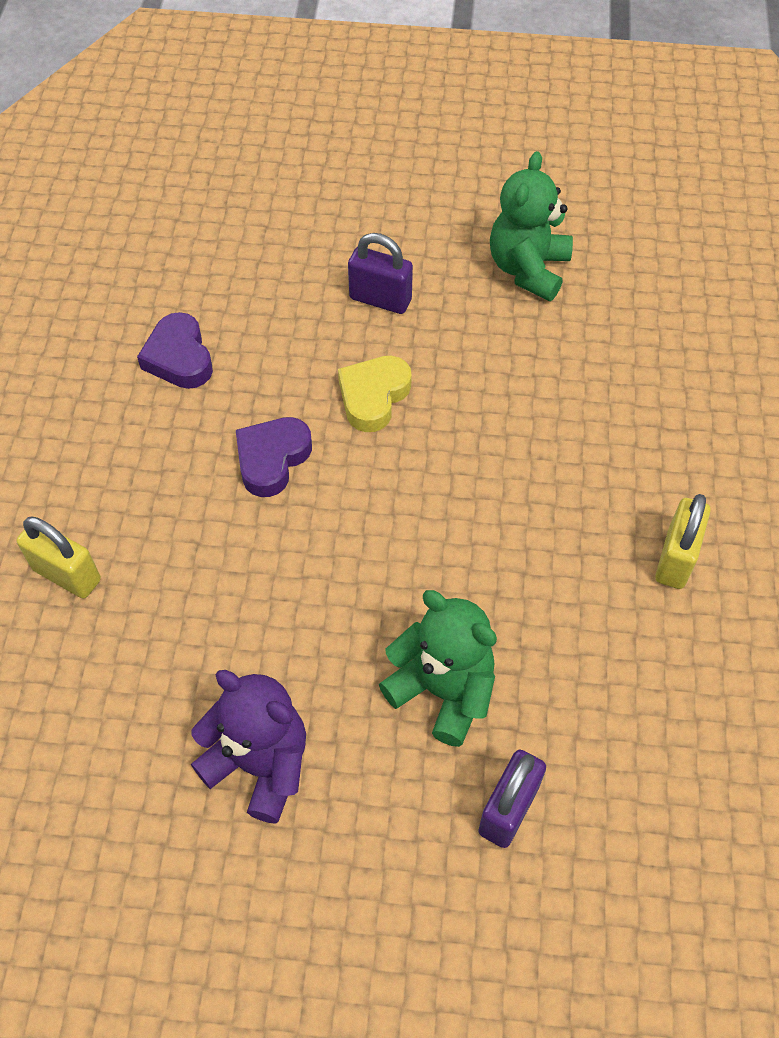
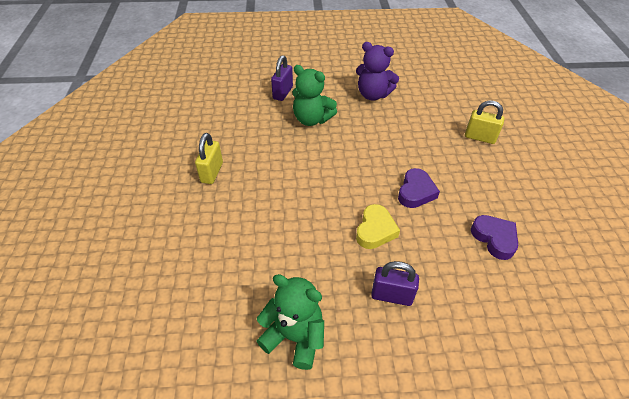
camera: 170 degrees right, 10 degrees down
green teddy bear [490,151,573,301] -> green teddy bear turned 75 degrees counterclockwise [257,274,324,370]

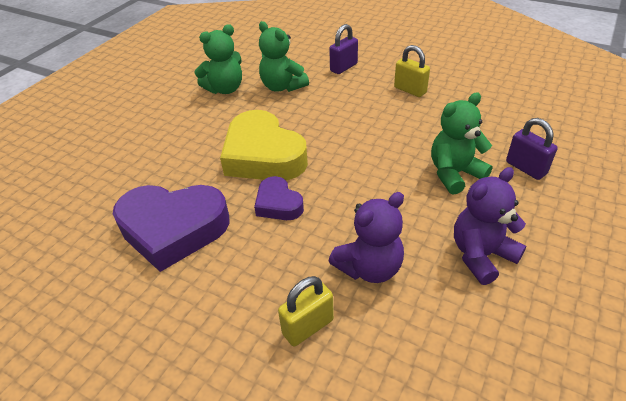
camera: 125 degrees right, 5 degrees down
yellow heart [356,204,400,249] -> yellow heart [220,110,308,180], size x1.93
purple padlock [371,261,419,306] -> purple padlock moved to [329,24,358,74]
purple heart [471,215,518,260] -> purple heart [113,185,230,272], size x1.93
none -> green teddy bear [259,21,309,92]
none -> purple teddy bear [329,192,404,283]

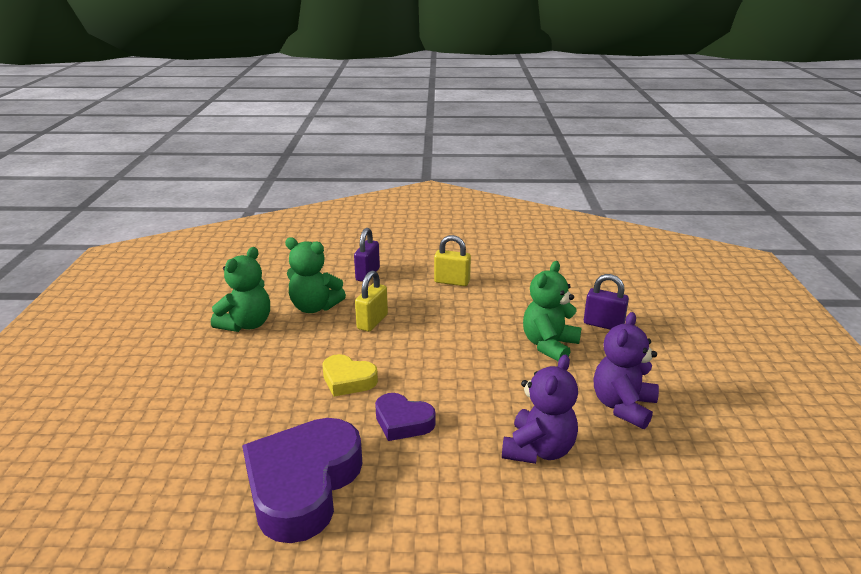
camera: 30 degrees left, 15 degrees down
purple heart [113,185,230,272] -> purple heart turned 135 degrees clockwise [242,418,363,543]
yellow heart [220,110,308,180] -> yellow heart [322,354,378,397], size x0.52
yellow padlock [278,276,334,347] -> yellow padlock moved to [355,271,388,332]

